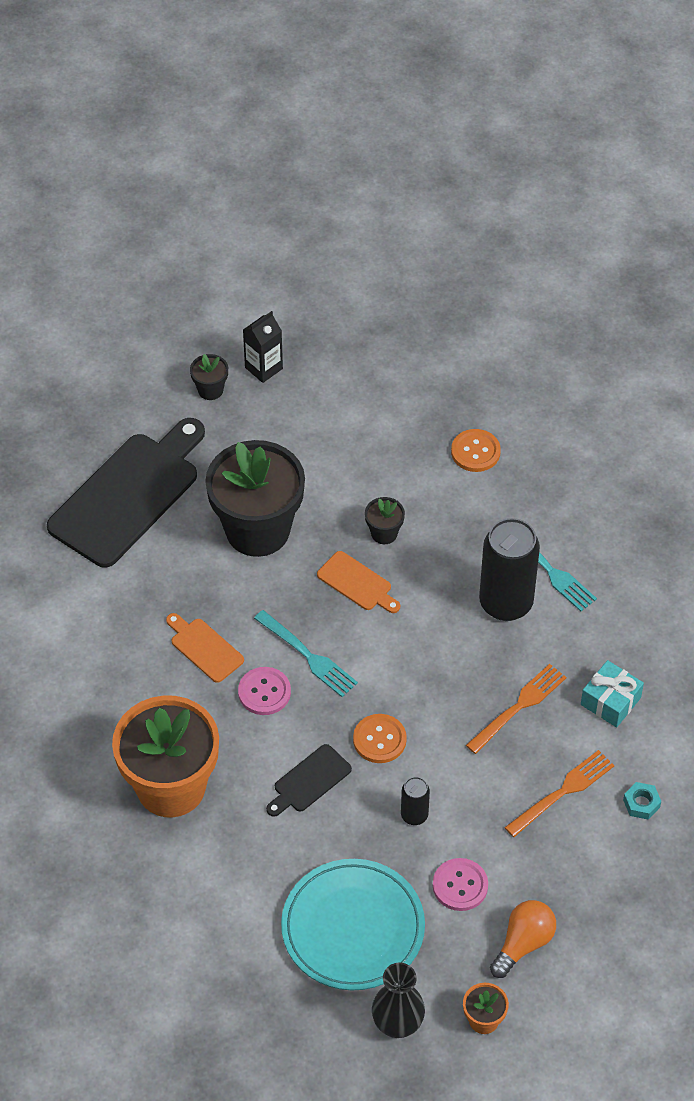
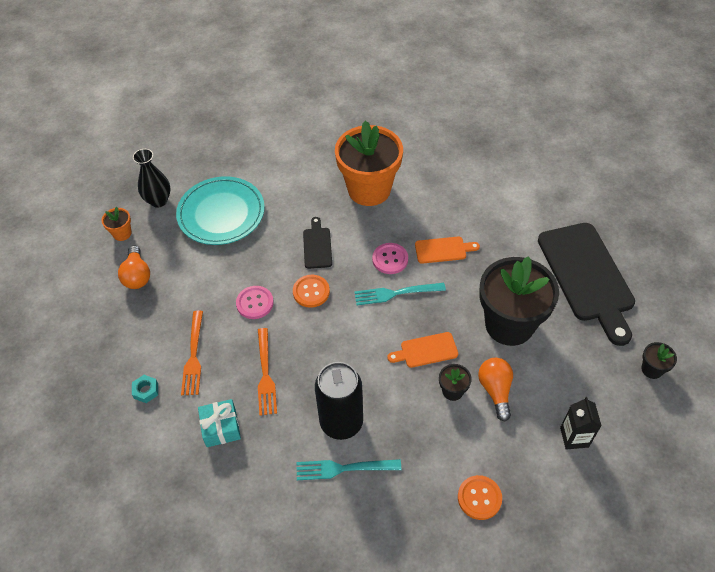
camera: 130 degrees right, 0 degrees up
black carton [243,311,283,383] -> black carton moved to [560,397,602,450]
black can [401,777,430,825] -> none
pink button [433,858,488,911] -> pink button moved to [236,286,274,319]
none -> orange light bulb [478,358,513,421]

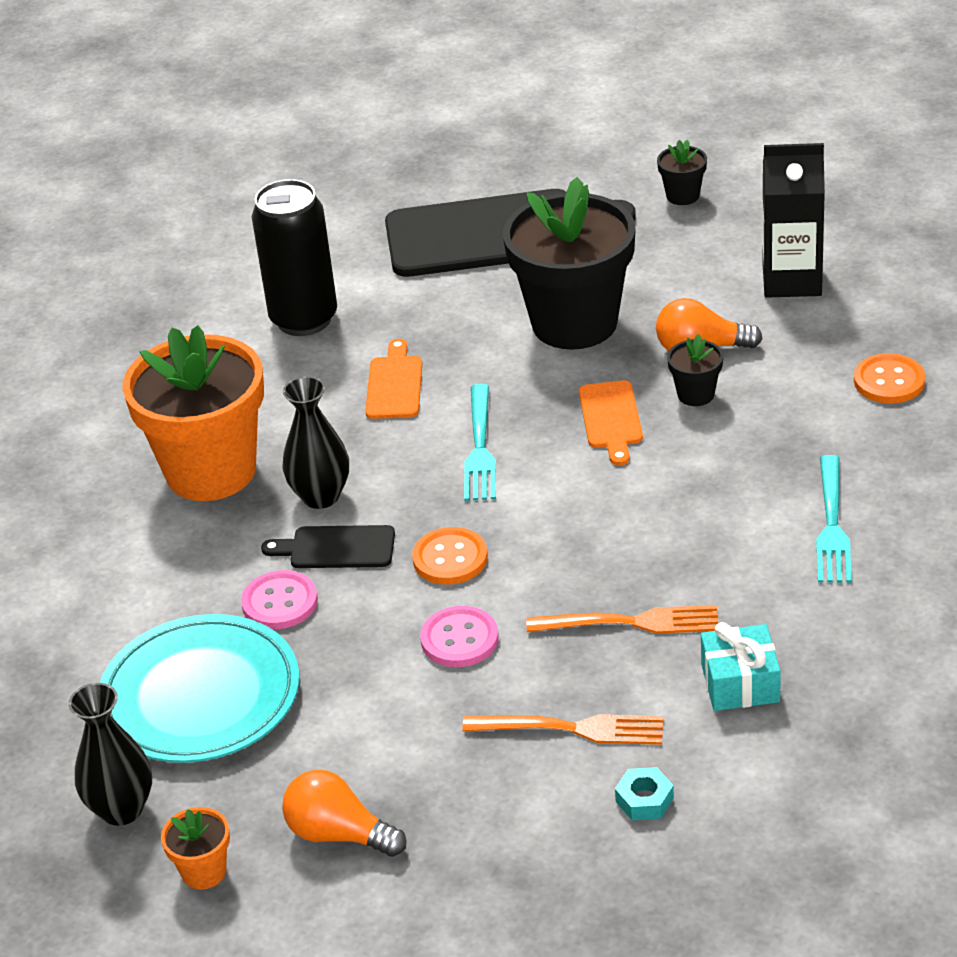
camera: 80 degrees left, 15 degrees down
orange light bulb [118,246,150,289] -> orange light bulb turned 150 degrees counterclockwise [282,769,406,857]
black can [315,362,363,440] -> black can moved to [252,179,337,336]
pink button [372,243,408,274] -> pink button moved to [241,570,318,629]
black carton [560,397,602,450] -> black carton [762,143,825,298], size x1.51
none -> black vase [283,376,349,509]

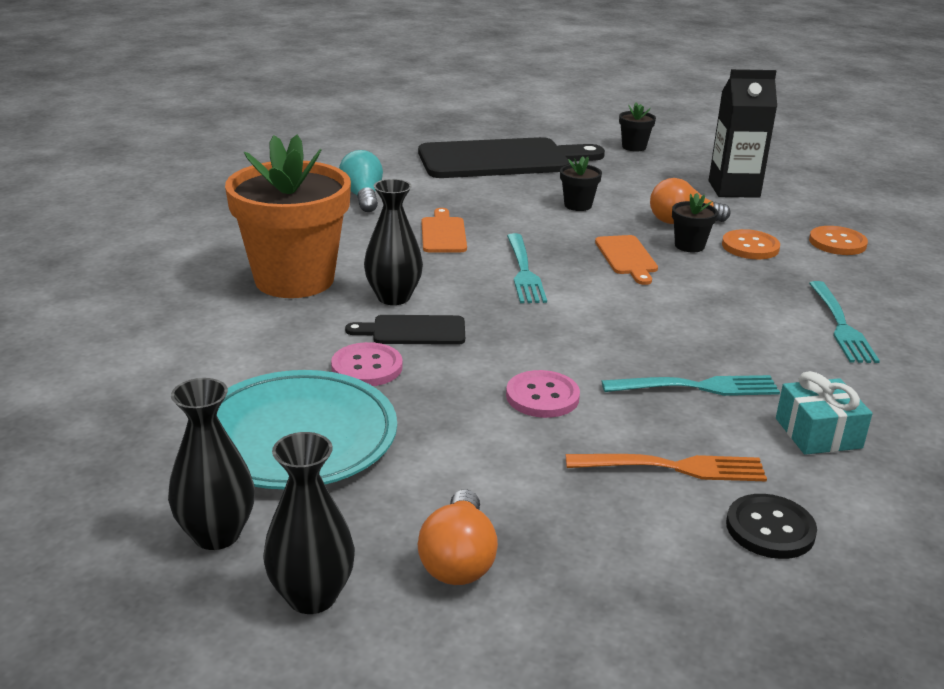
camera: 10 degrees left, 10 degrees down
orange flower pot [161,807,230,890] -> black vase [263,432,355,614]
black can [252,179,337,336] -> turquoise light bulb [339,150,383,212]
orange light bulb [282,769,406,857] -> orange light bulb turned 105 degrees counterclockwise [418,489,498,585]
orange button [412,527,488,584] -> orange button moved to [722,229,780,259]
black flower pot [503,177,636,350] -> black flower pot [560,157,602,211], size x0.41
orange fork [526,605,718,634] -> turquoise fork [601,375,780,396]
turquoise nut [615,767,674,820] -> black button [726,494,817,559]

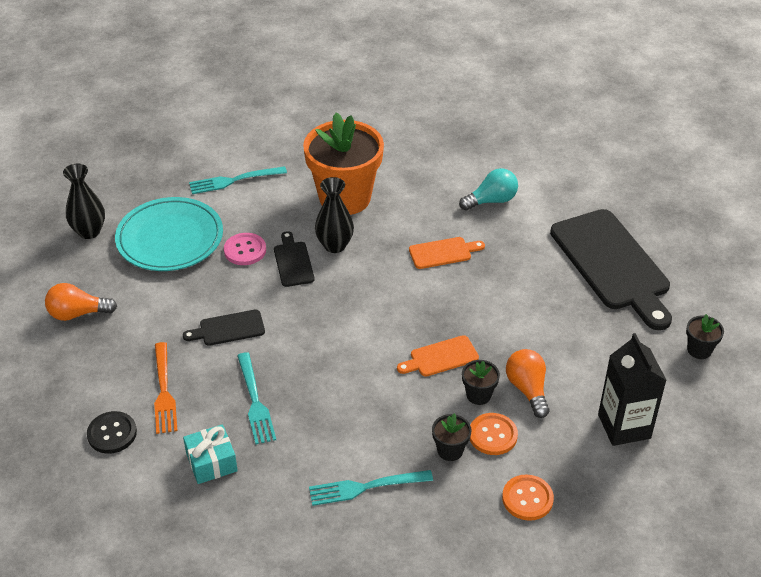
camera: 80 degrees right, 15 degrees up
black vase [263,432,355,614] -> none
pink button [506,370,580,418] -> black cutting board [183,310,265,346]
turquoise fork [507,233,547,303] -> turquoise fork moved to [189,166,287,194]
black flower pot [560,157,602,211] -> black flower pot moved to [432,413,472,461]

